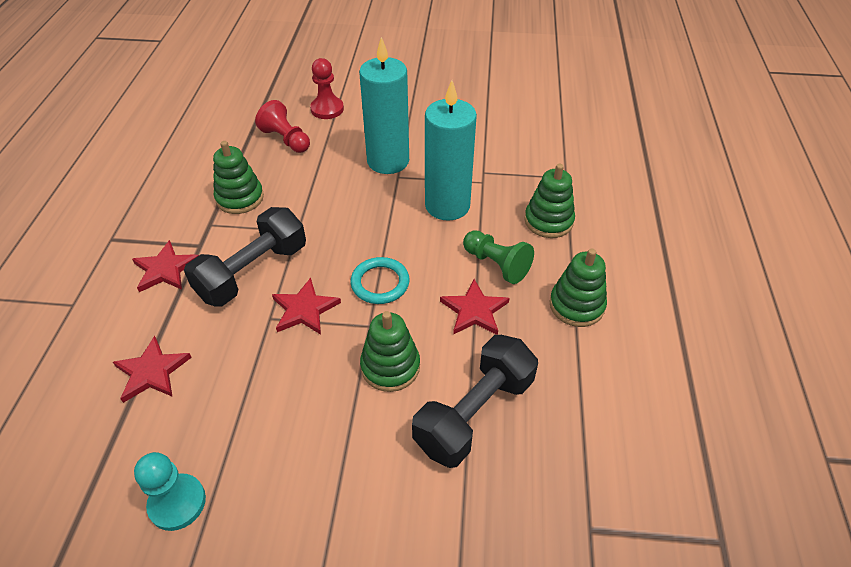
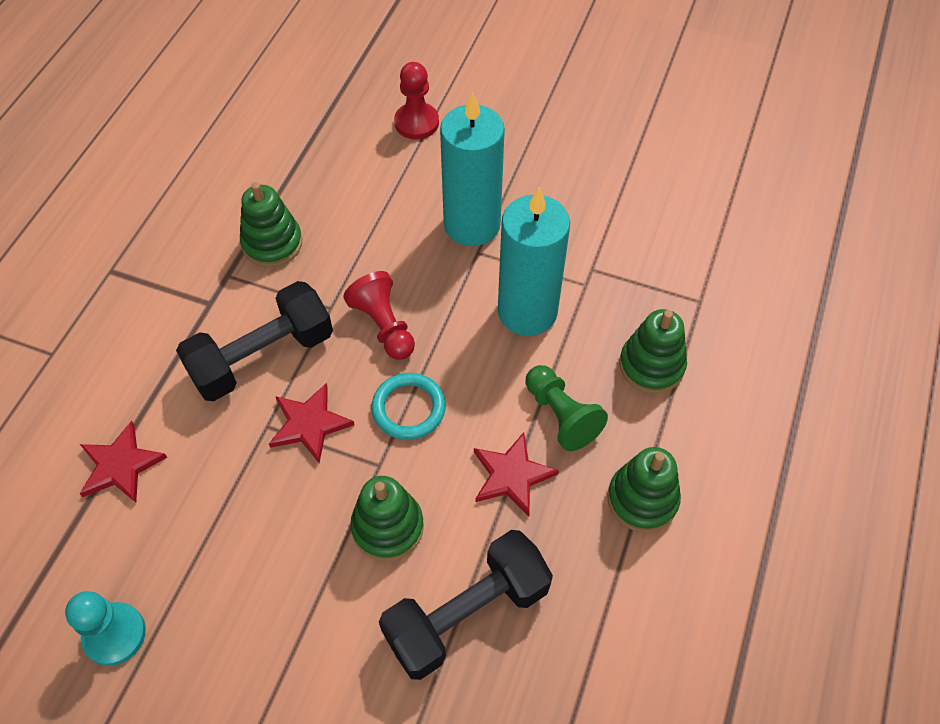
camera: 15 degrees right, 10 degrees up
red star [132,240,199,292] -> none
red pawn [255,100,310,153] -> red pawn moved to [343,271,415,360]

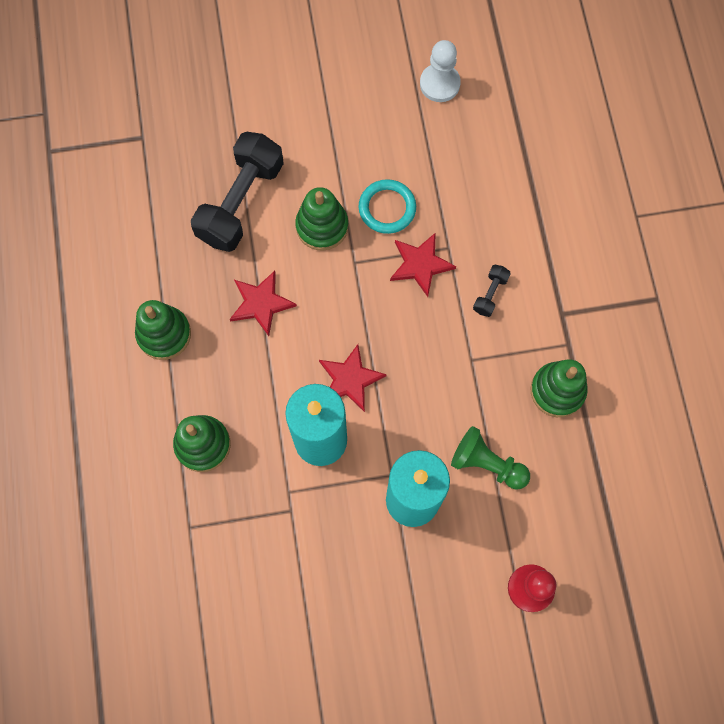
camera: 150 degrees right, 15 degrees up
turquoise pawn [65,591,146,666] -> white pawn [420,40,461,102]
red star [79,421,167,503] -> red star moved to [319,344,387,412]
black dumbbell [176,281,333,401] -> black dumbbell [473,265,511,317], size x0.43
red pawn [343,271,415,360] -> none
turquoise ring [371,373,446,440] -> turquoise ring moved to [359,179,416,234]
green pawn [526,365,608,451] -> green pawn moved to [451,426,530,490]

